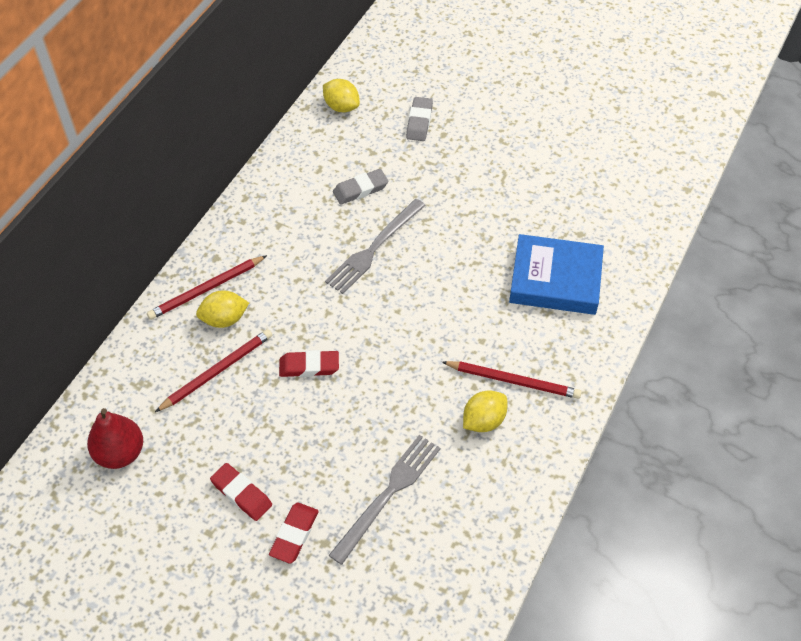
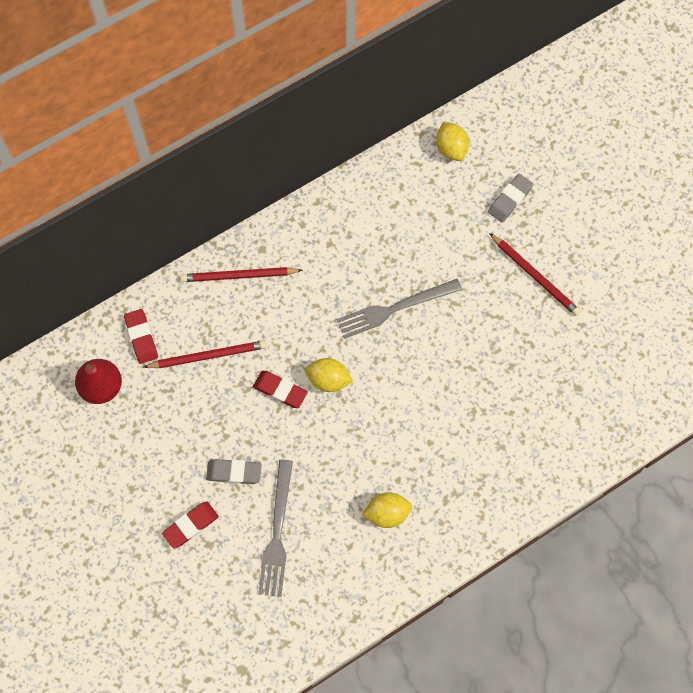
camera: 30 degrees right, 15 degrees up
yellow lemon [196,291,249,328] -> yellow lemon moved to [305,358,353,392]
red eraser [210,463,272,521] -> red eraser moved to [124,309,158,364]
grey fork [329,435,440,565] -> grey fork turned 120 degrees clockwise [258,460,293,597]
grey eraser [333,169,388,205] -> grey eraser moved to [206,459,262,484]
red pencil [442,361,582,399] -> red pencil moved to [489,233,581,316]
blue book [509,234,604,315] -> none

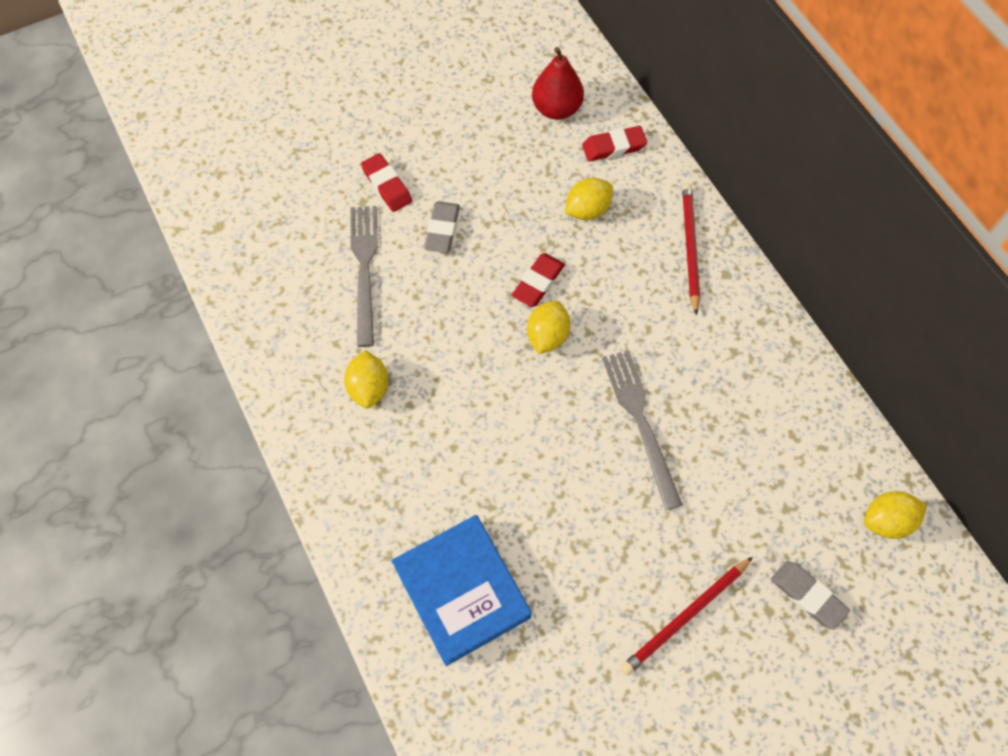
camera: 95 degrees right, 5 degrees down
red pencil [144,340,267,368] -> yellow lemon [565,178,613,220]
grey fork [258,460,293,597] -> grey fork turned 75 degrees clockwise [350,206,378,347]
none -> blue book [392,515,532,666]

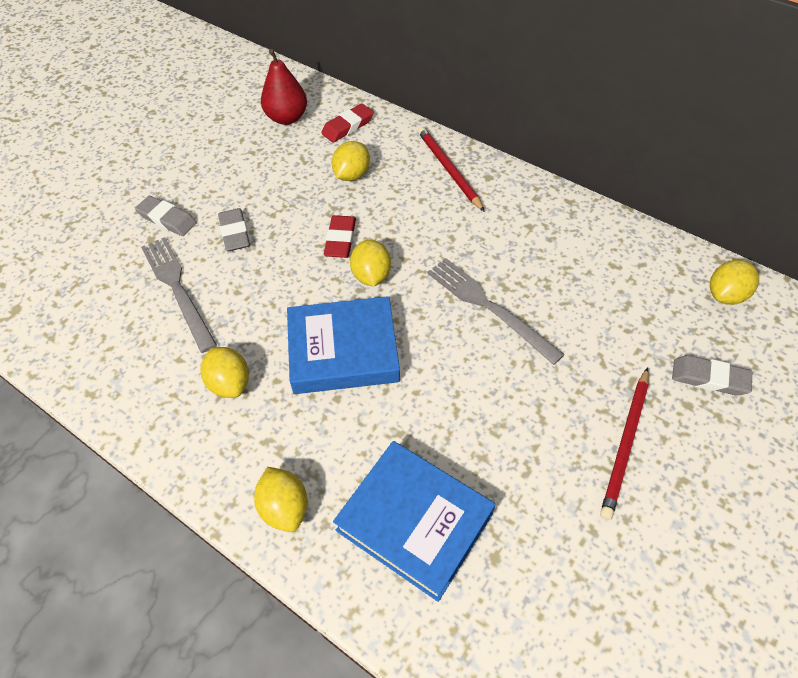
camera: 25 degrees left, 10 degrees down
red eraser [361,153,412,212] -> grey eraser [135,196,197,236]
none -> yellow lemon [254,467,308,532]
none -> blue book [287,296,400,394]

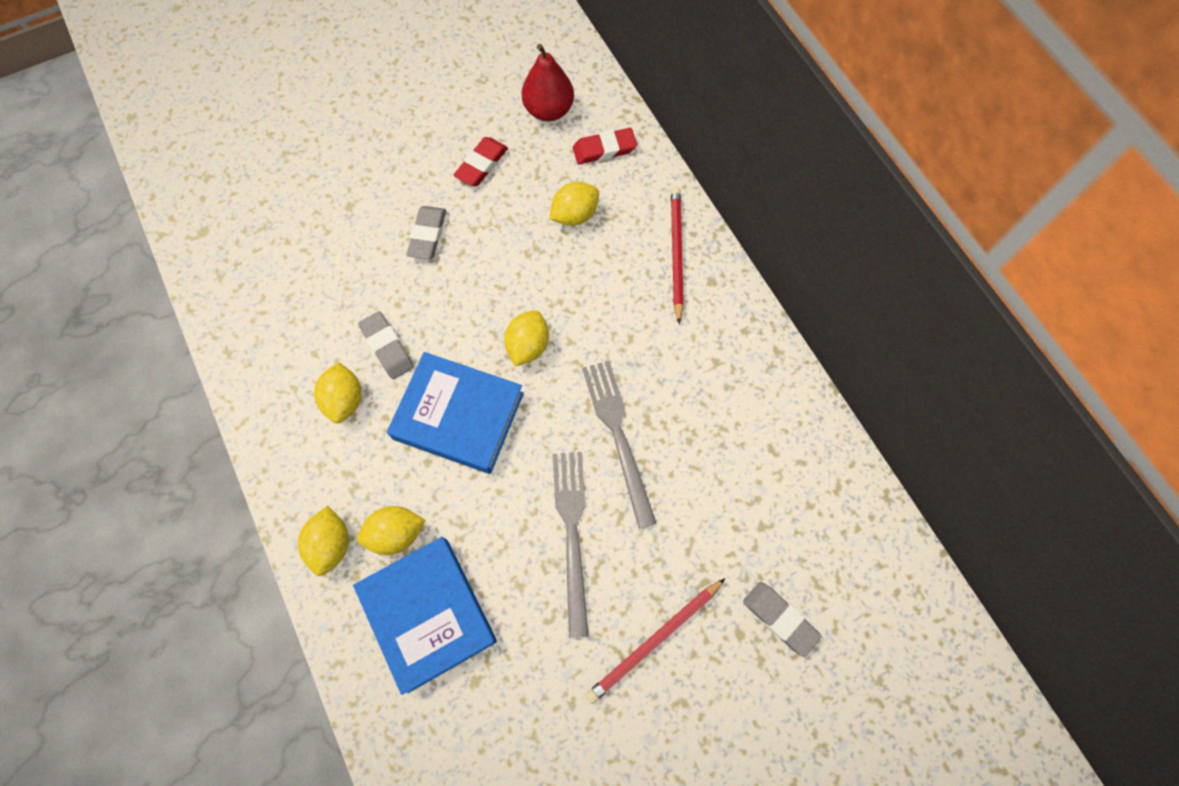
camera: 25 degrees right, 15 degrees up
grey eraser [135,196,197,236] -> grey eraser moved to [358,311,414,379]
grey fork [141,237,217,353] -> grey fork moved to [553,452,589,638]
red eraser [324,215,356,258] -> red eraser moved to [453,137,508,186]
yellow lemon [710,260,759,305] -> yellow lemon moved to [357,506,425,555]

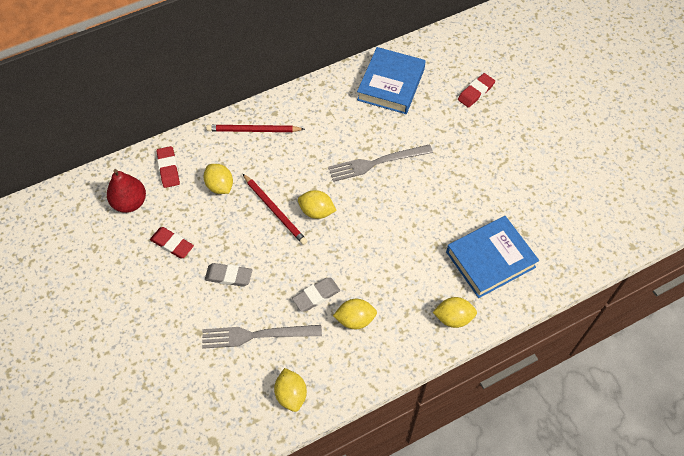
camera: 90 degrees left, 10 degrees down
yellow lemon [357,506,425,555] -> yellow lemon moved to [274,368,307,412]
blue book [387,352,524,474] -> blue book moved to [357,47,426,114]
grey fork [553,452,589,638] -> grey fork moved to [202,325,322,349]
red pencil [585,578,725,704] -> red pencil moved to [242,173,307,245]
grey eraser [743,582,822,657] -> red eraser [458,73,495,108]

